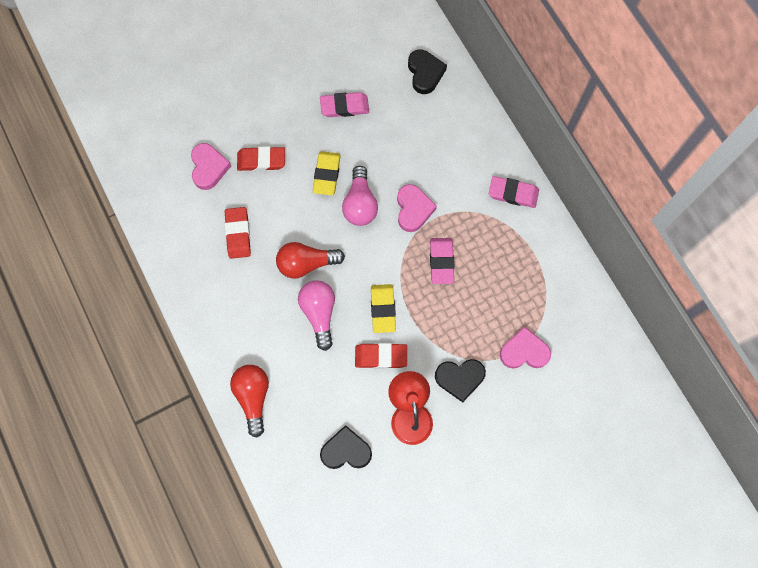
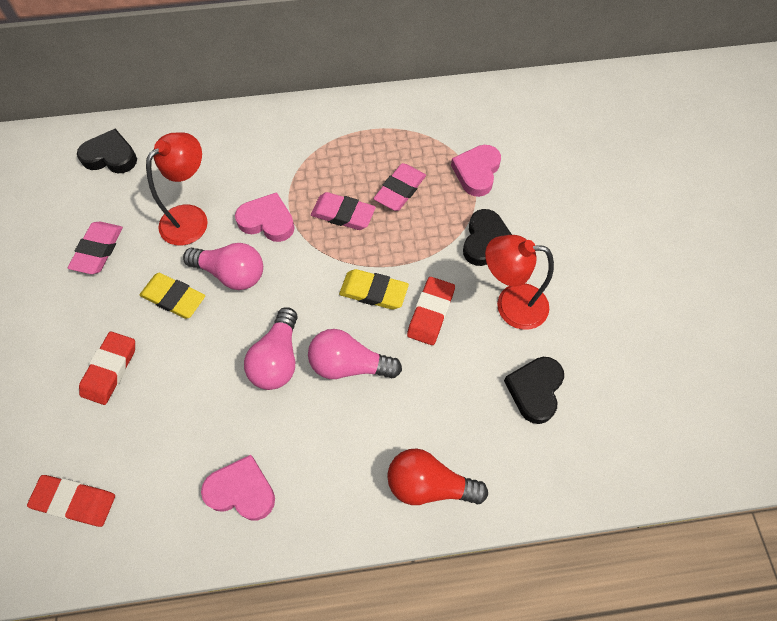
camera: 70 degrees left, 10 degrees down
pink heart [191,143,231,190] -> pink heart moved to [201,455,275,521]
red eraser [225,207,251,259] -> red eraser moved to [27,475,115,527]
red light bulb [276,242,345,279] -> pink light bulb [244,307,298,390]
pink eraser [489,176,539,208] -> pink eraser moved to [373,163,426,211]
none -> red lamp [146,132,208,246]

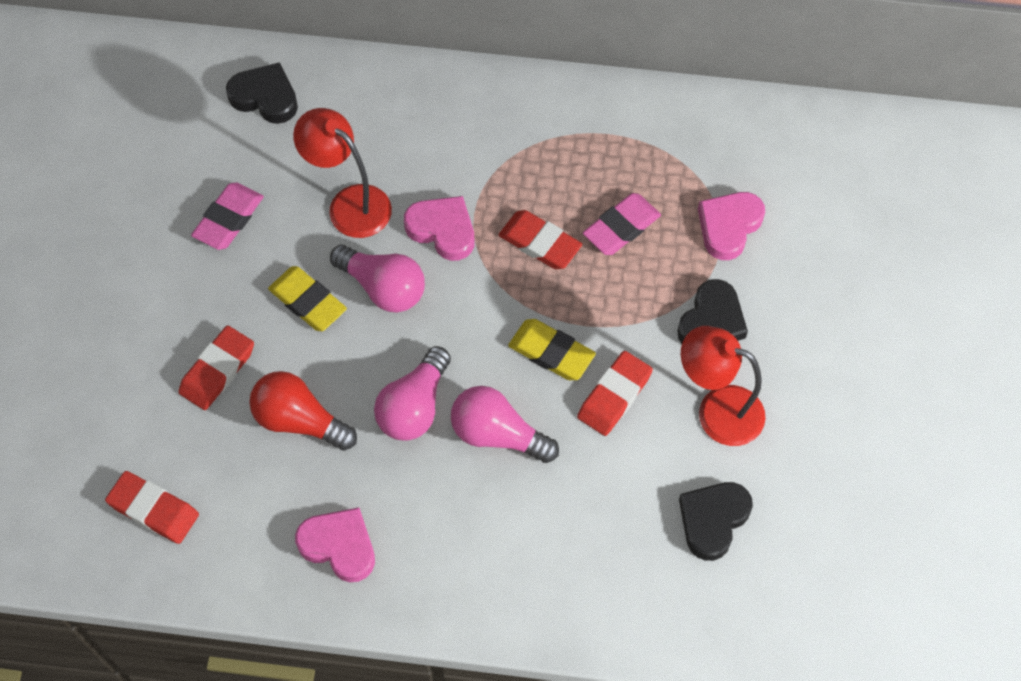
camera: 15 degrees right, 0 degrees up
red lamp [146,132,208,246] -> red lamp turned 105 degrees counterclockwise [293,108,392,238]
pink eraser [311,192,376,230] -> red eraser [499,210,582,269]
red light bulb [387,448,488,505] -> red light bulb moved to [249,371,357,451]

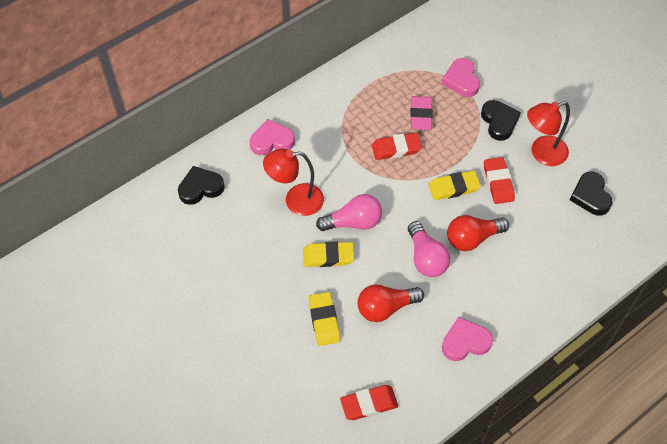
camera: 45 degrees left, 5 degrees down
red eraser [178,325,254,410] -> yellow eraser [308,292,340,346]
pink eraser [191,182,264,250] -> none
pink heart [404,196,474,261] -> pink heart moved to [250,119,295,155]
pink light bulb [451,386,559,463] -> red light bulb [447,215,509,251]

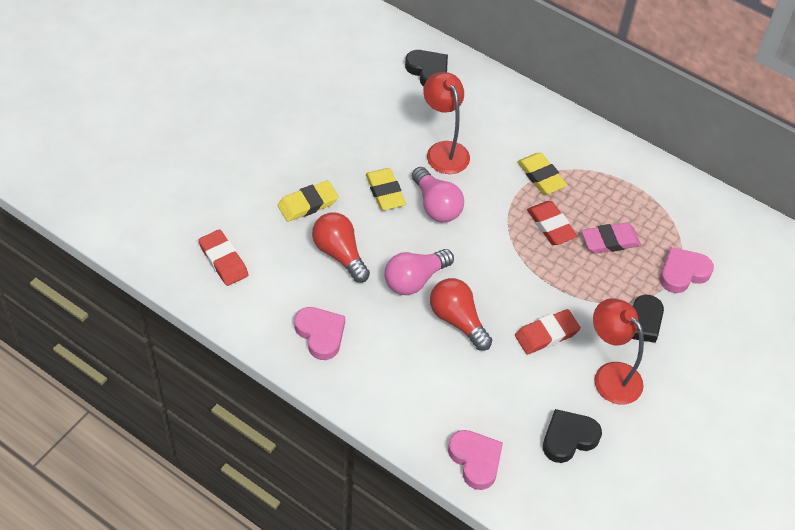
camera: 70 degrees right, 5 degrees down
pink heart [250,119,295,155] -> pink heart moved to [448,430,503,490]
yellow eraser [428,171,481,200] -> yellow eraser moved to [517,153,567,195]

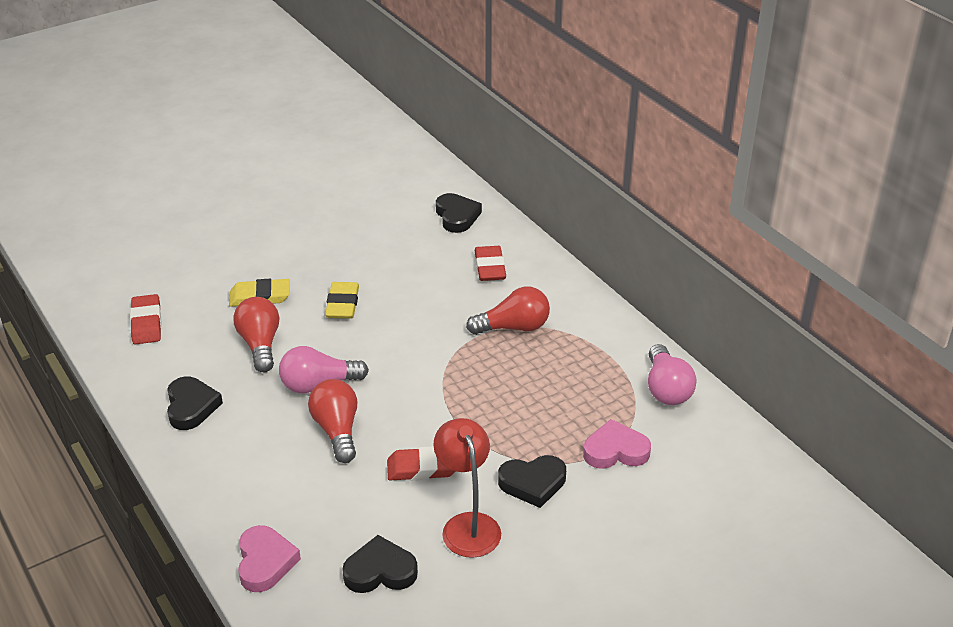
camera: 25 degrees right, 15 degrees down
pink heart [294,307,345,360] -> black heart [167,377,223,430]
pink light bulb [412,167,464,222] -> pink light bulb moved to [648,344,697,405]
red lamp [423,72,470,174] -> none
yellow eraser [517,153,567,195] -> red light bulb [466,287,550,335]
red eraser [527,201,577,245] -> red eraser moved to [475,246,506,281]
pink eraser [581,223,641,254] -> none

